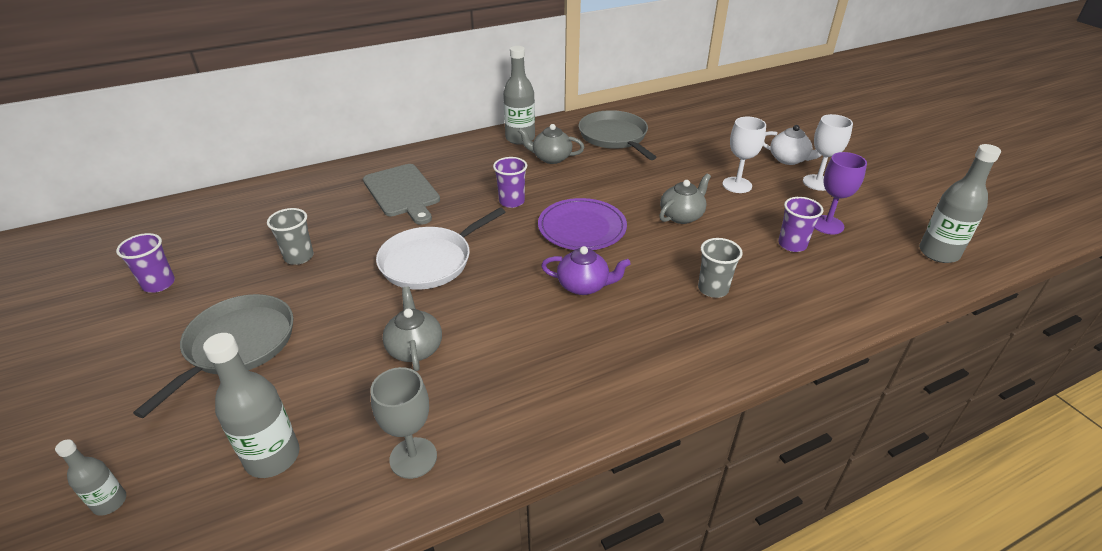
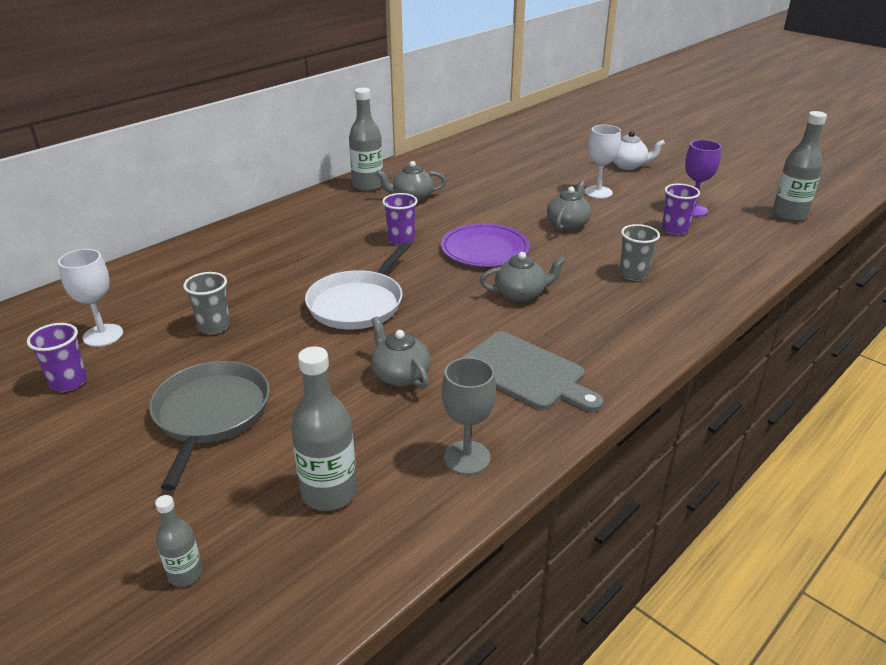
camera: 20 degrees left, 5 degrees down
grey cutting board [363,164,440,225] -> grey cutting board moved to [461,331,604,412]
purple teapot [541,246,631,295] -> grey teapot [480,252,566,302]
grey pan [579,110,656,160] -> none
white goblet [803,114,853,191] -> white goblet moved to [58,249,123,347]

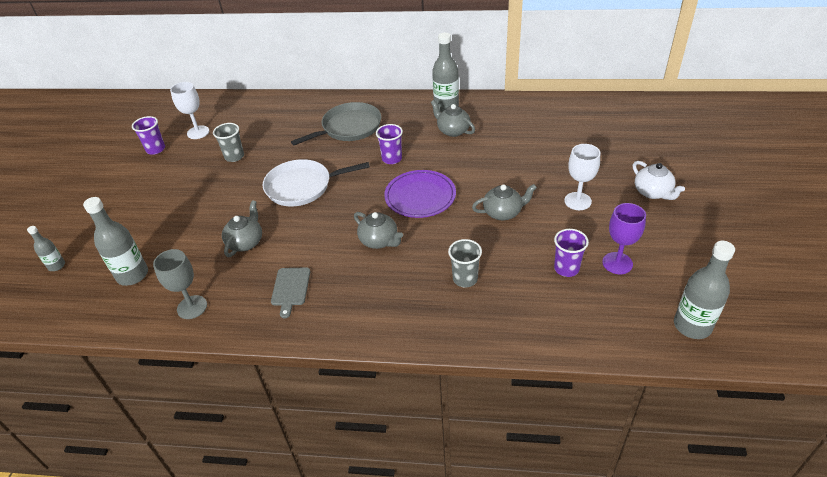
camera: 55 degrees right, 10 degrees up
grey pan [149,361,270,491] -> grey pan moved to [291,102,381,145]
grey cutting board [461,331,604,412] -> grey cutting board [271,267,310,318], size x0.60

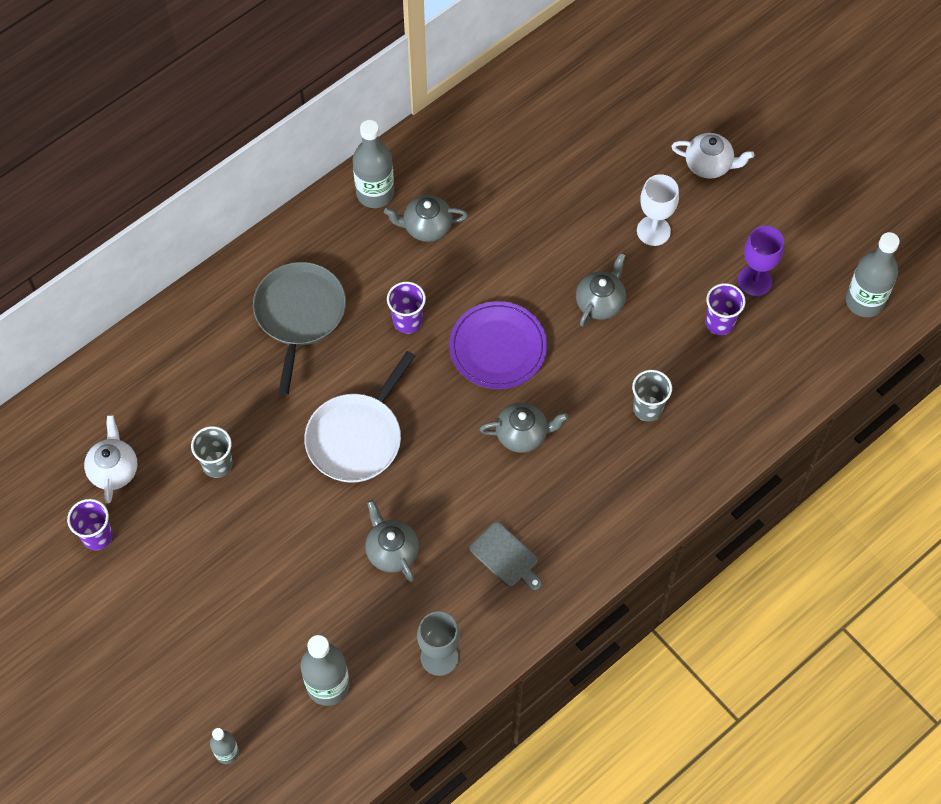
camera: 50 degrees left, 20 degrees up
white goblet [170,82,209,139] -> white teapot [84,415,138,503]

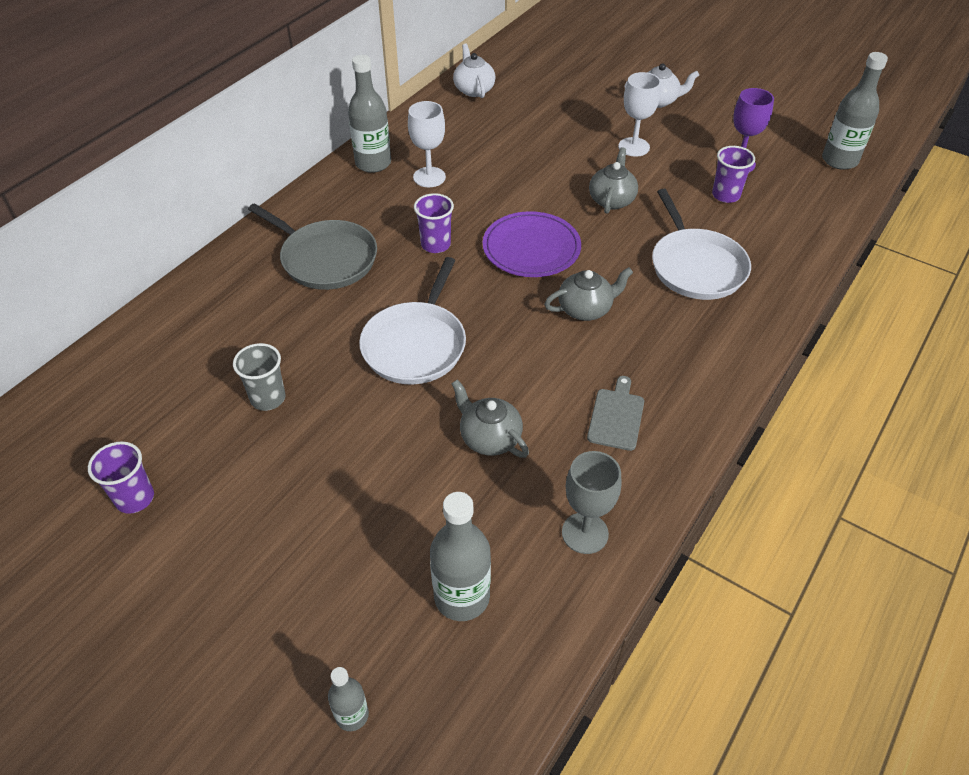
camera: 15 degrees left, 15 degrees down
white teapot [84,415,138,503] -> white teapot moved to [453,44,495,98]
grey pan [253,262,346,395] -> grey pan turned 135 degrees clockwise [248,203,377,290]
grey teapot [384,195,468,242] -> white goblet [408,101,446,187]
grey cutting board [469,522,542,590] -> grey cutting board turned 105 degrees counterclockwise [587,376,644,451]
grey cup [632,370,672,422] -> white pan [652,189,751,300]

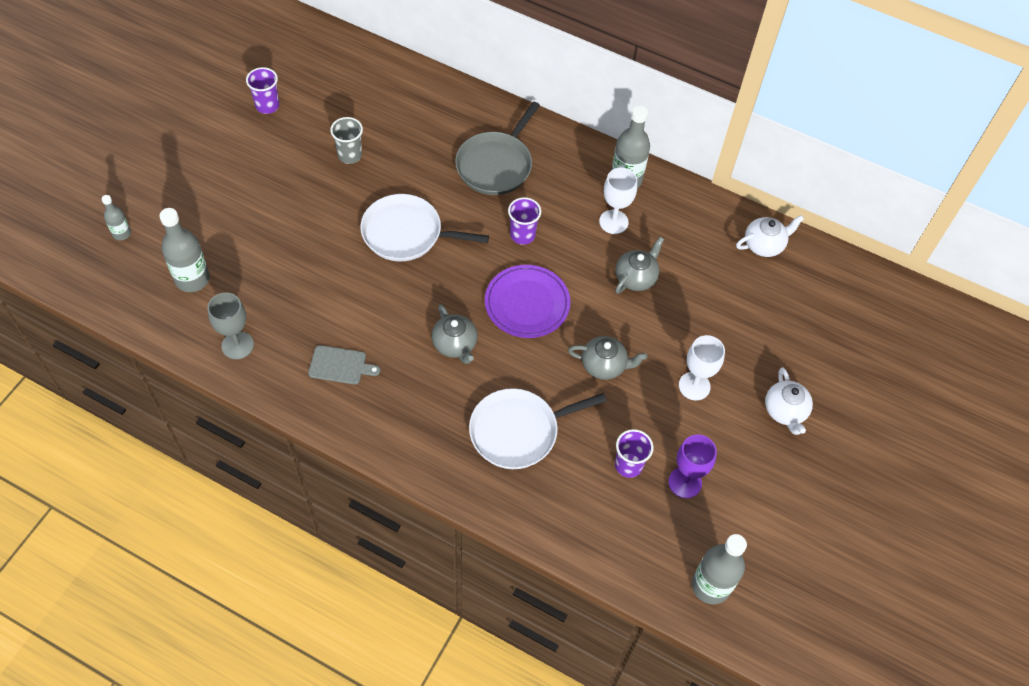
camera: 80 degrees right, 10 degrees up
grey teapot [451,380,529,458] -> grey teapot moved to [615,237,664,294]

